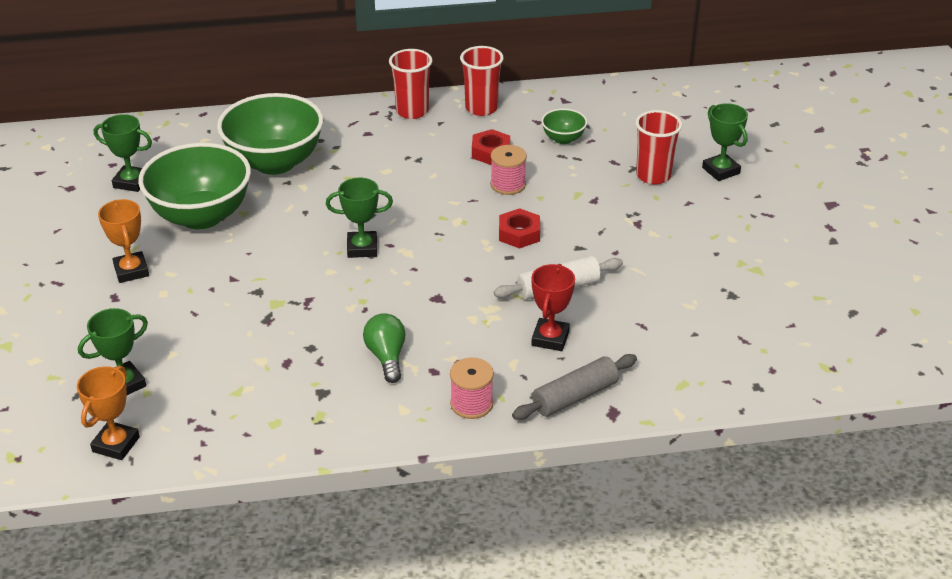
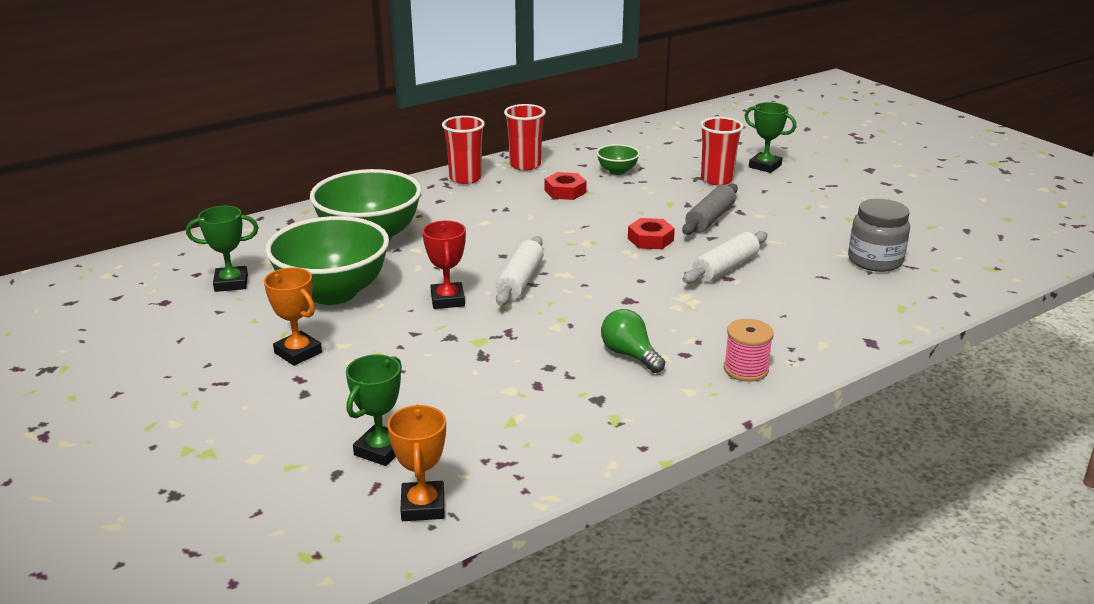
camera: 25 degrees left, 10 degrees down
green trophy [326,178,393,258] -> white rolling pin [496,236,544,306]
pink spool [490,145,527,195] -> none
grey rolling pin [512,354,637,420] -> grey rolling pin moved to [682,184,738,235]
red trophy [531,264,575,351] -> red trophy moved to [422,221,466,309]
none -> grey jar [848,199,910,272]

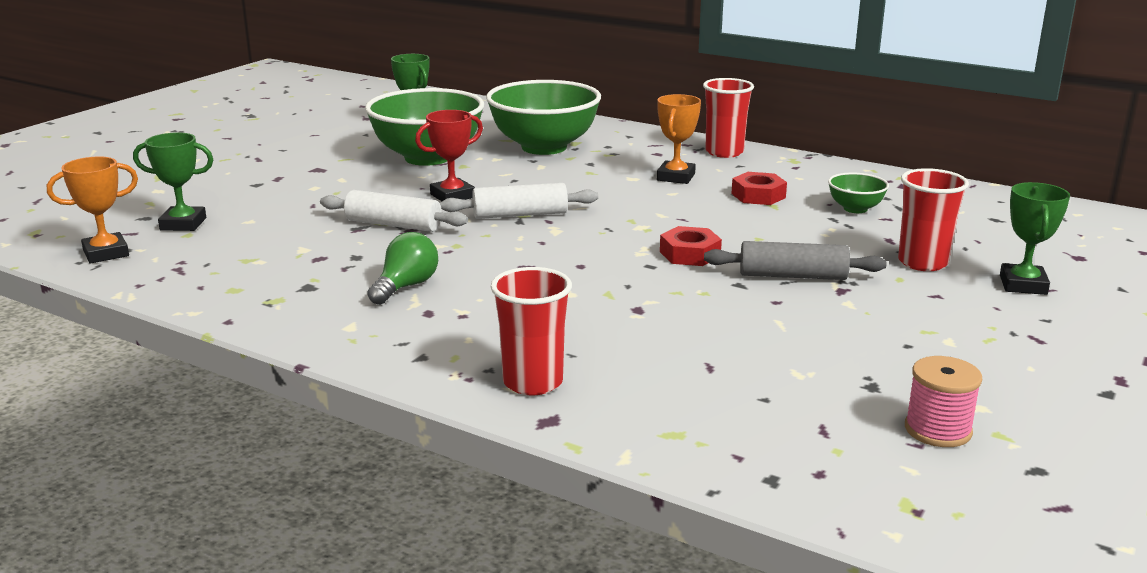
camera: 65 degrees right, 5 degrees down
orange trophy [264,267,322,366] -> orange trophy moved to [657,94,701,184]
red cup [504,104,546,171] -> red cup moved to [491,267,572,395]
white rolling pin [683,231,767,284] -> white rolling pin moved to [320,190,468,232]
pink spool [724,319,774,382] -> pink spool moved to [905,356,982,447]
grey jar [848,199,910,272] -> none

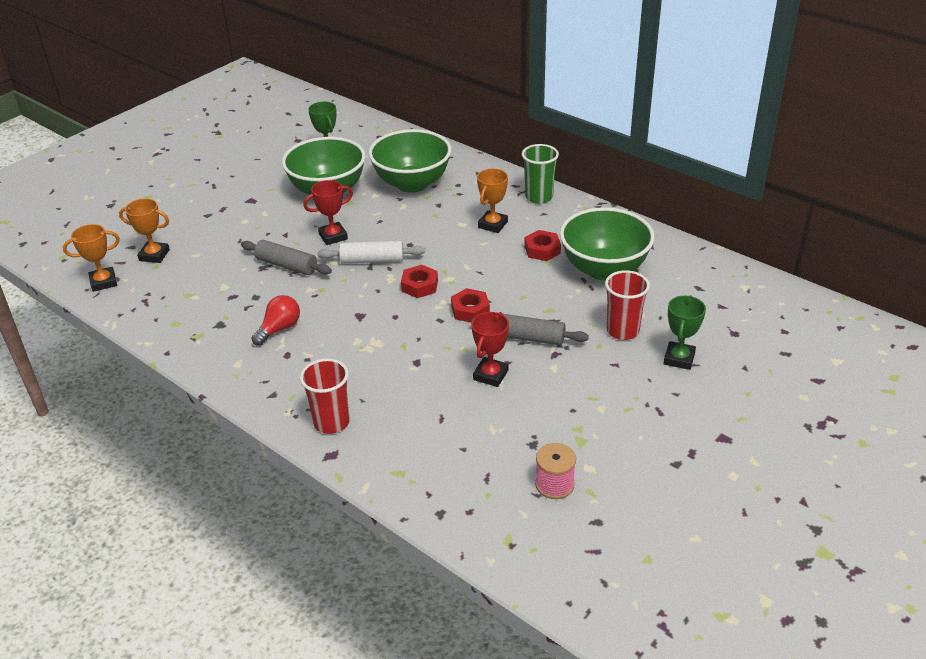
camera: 10 degrees right, 15 degrees up
green trophy [133,132,213,231] -> orange trophy [119,198,170,263]
white rolling pin [320,190,468,232] -> grey rolling pin [241,240,332,275]
green light bulb [367,232,438,305] -> red light bulb [251,295,300,346]
red cup [703,78,754,158] -> green cup [522,144,559,204]
green bowl [828,173,889,213] -> green bowl [560,207,655,281], size x2.22
none -> red nut [401,265,438,298]
none -> red trophy [471,312,509,387]

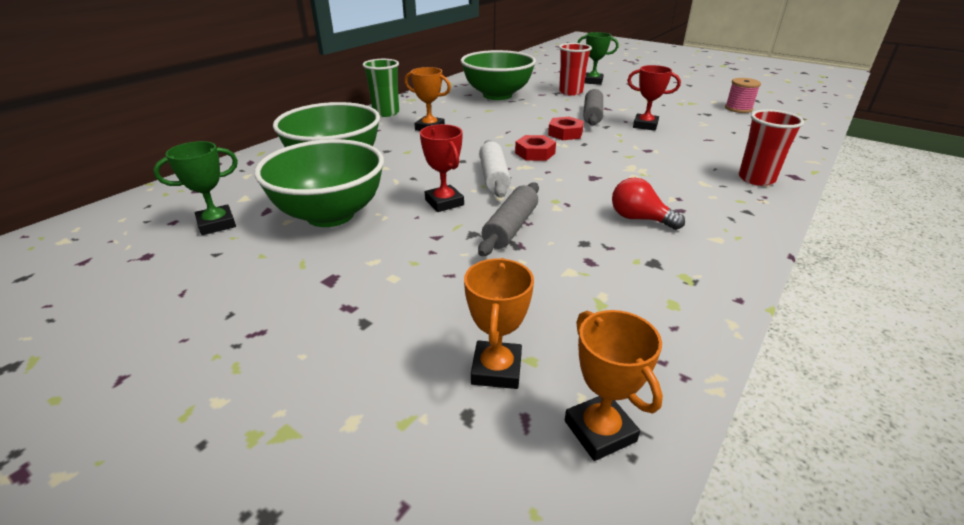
camera: 95 degrees left, 5 degrees down
red nut [524,230,561,261] -> none

